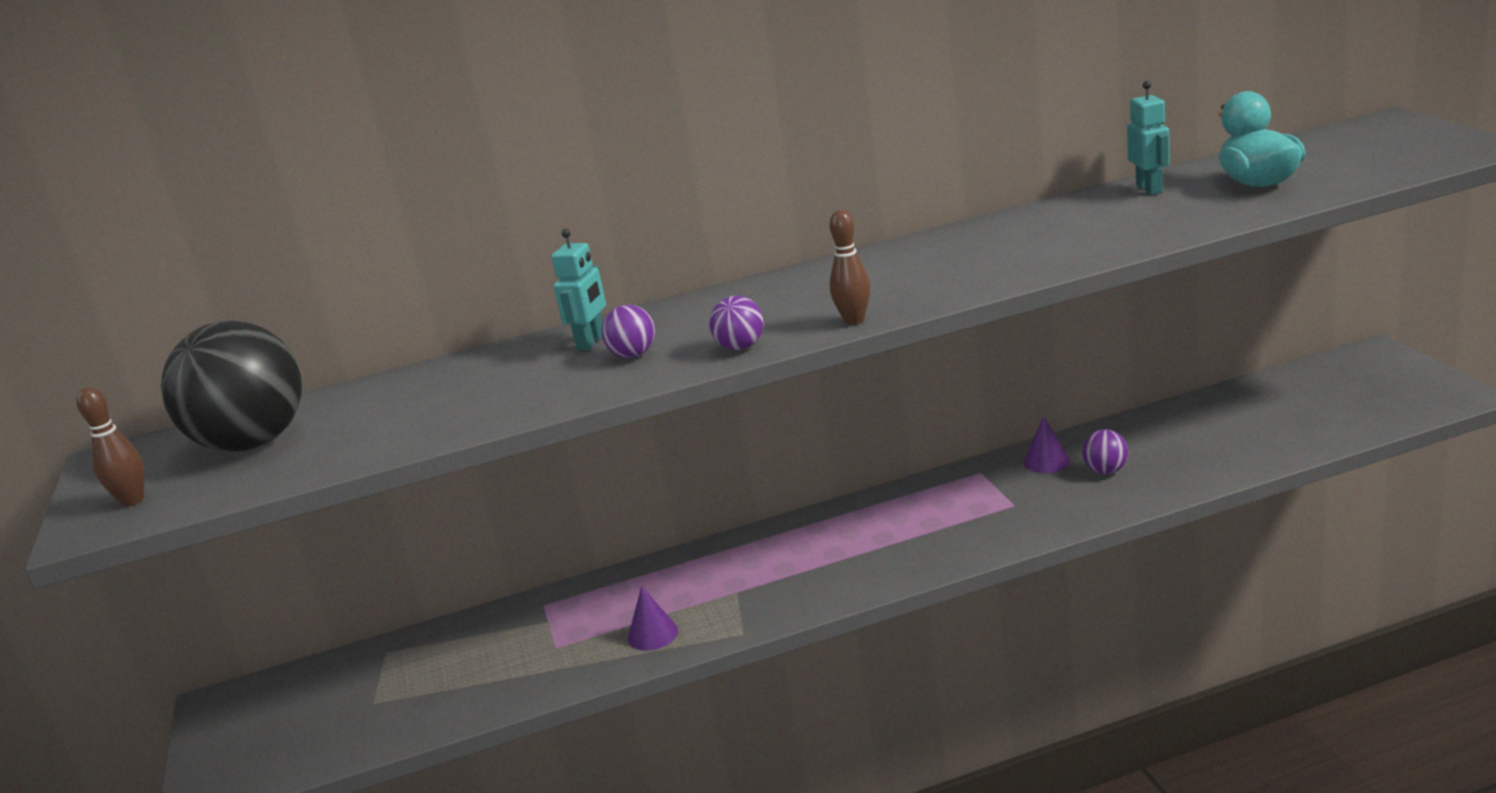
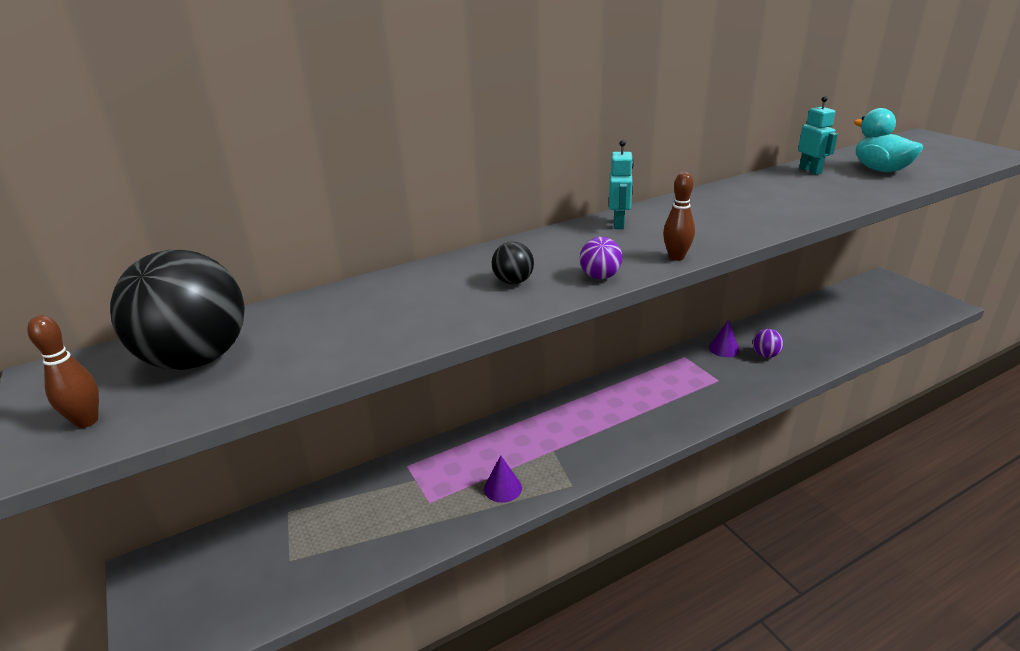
camera: 15 degrees left, 5 degrees up
turquoise robot [551,229,606,350] -> turquoise robot moved to [609,140,634,229]
purple ball [601,304,655,358] -> black ball [492,242,534,284]

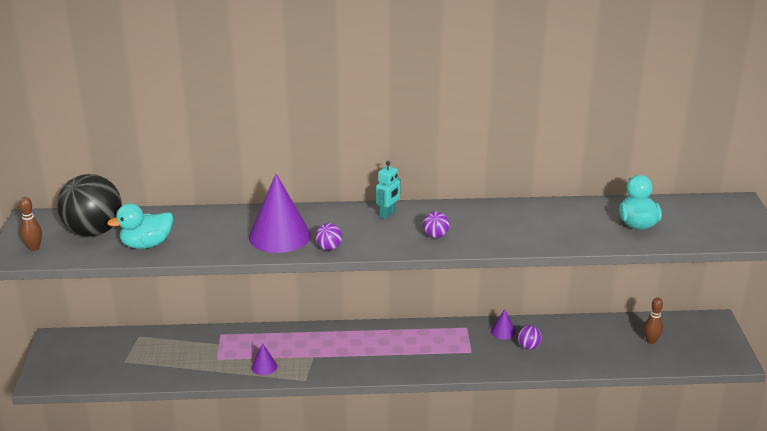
camera: 25 degrees right, 0 degrees up
black ball [492,242,534,284] -> purple cone [249,174,311,253]
brown bowling pin [663,172,695,261] -> brown bowling pin moved to [644,298,663,344]
turquoise robot [798,96,838,175] -> none
none -> turquoise duck [107,203,173,249]
none -> purple ball [423,212,449,238]

